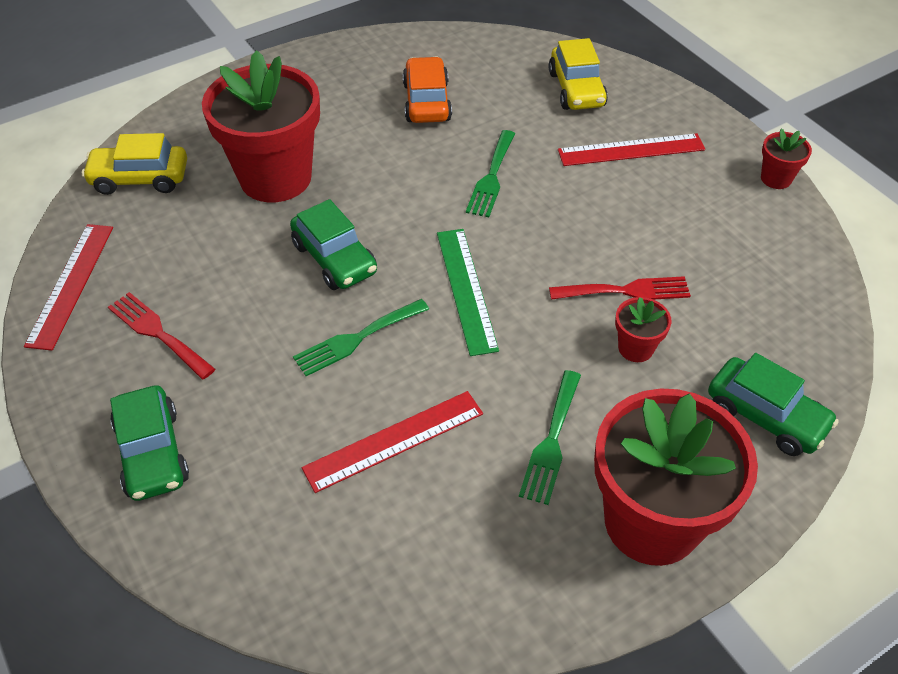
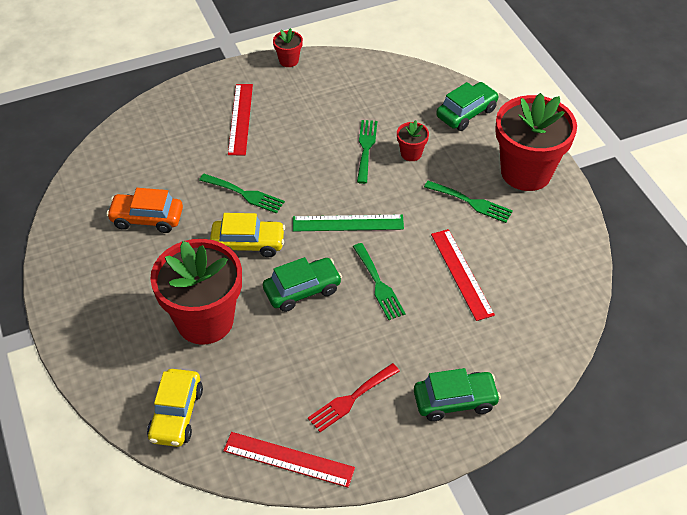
camera: 80 degrees left, 0 degrees up
yellow car [548,38,608,110] -> yellow car moved to [210,213,285,258]
red fork [549,276,691,300] -> green fork [357,120,377,184]

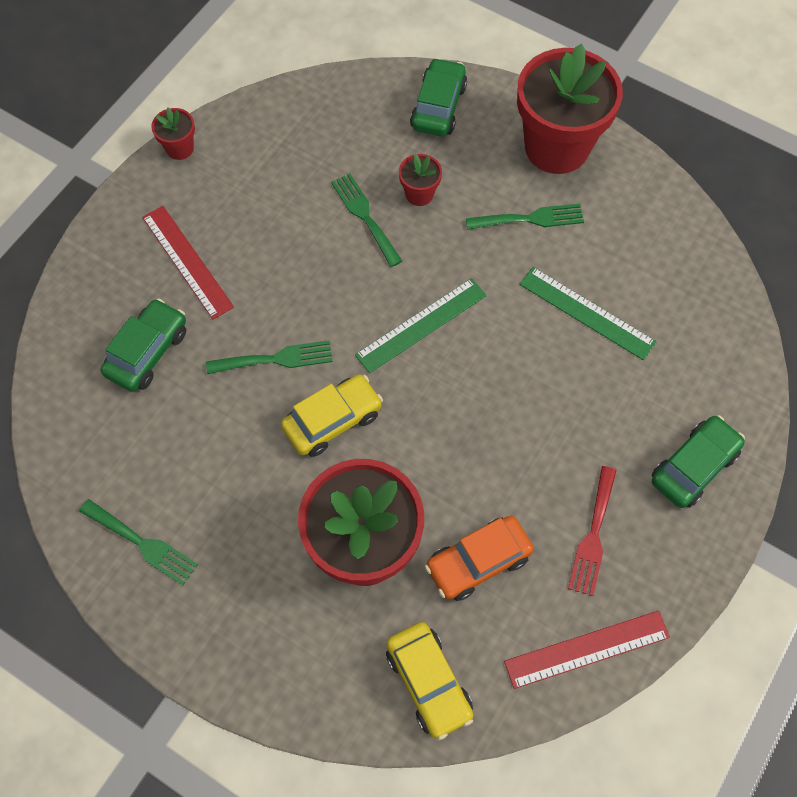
camera: 35 degrees left, 15 degrees up
orange car [107,188,183,233] -> orange car moved to [425,516,534,601]
green car [263,257,342,312] -> green car moved to [101,298,186,392]
green fork [353,243,406,320] -> green fork moved to [79,499,198,585]
red ruler [431,229,495,321] -> green ruler [520,267,657,360]

